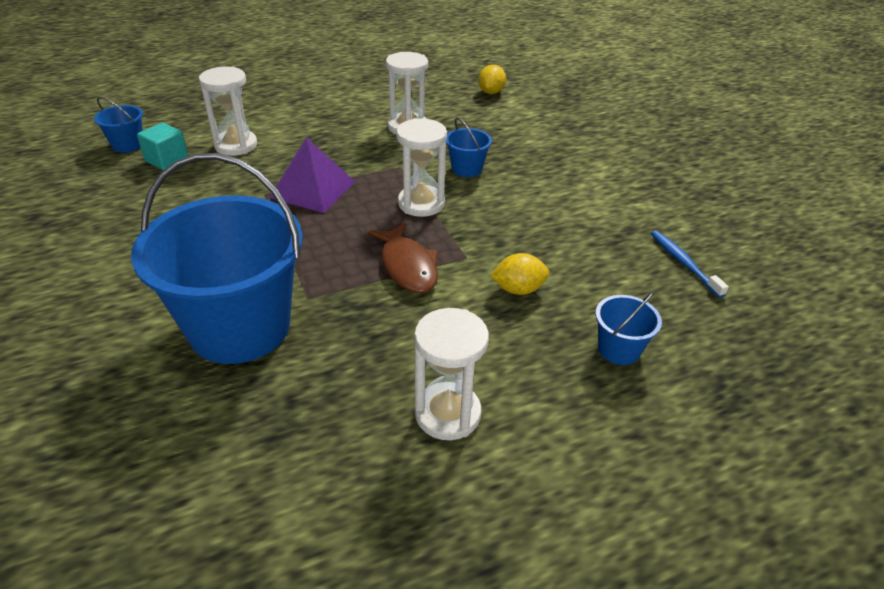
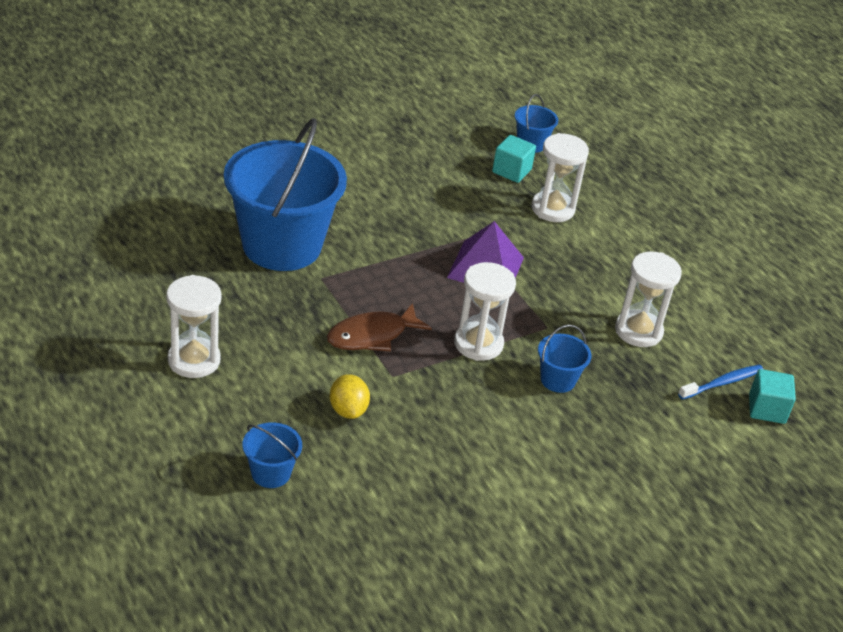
camera: 80 degrees right, 0 degrees up
yellow lemon [478,65,506,94] -> turquoise cube [749,369,796,424]
blue toothbrush [651,231,729,298] -> blue toothbrush moved to [678,365,763,400]

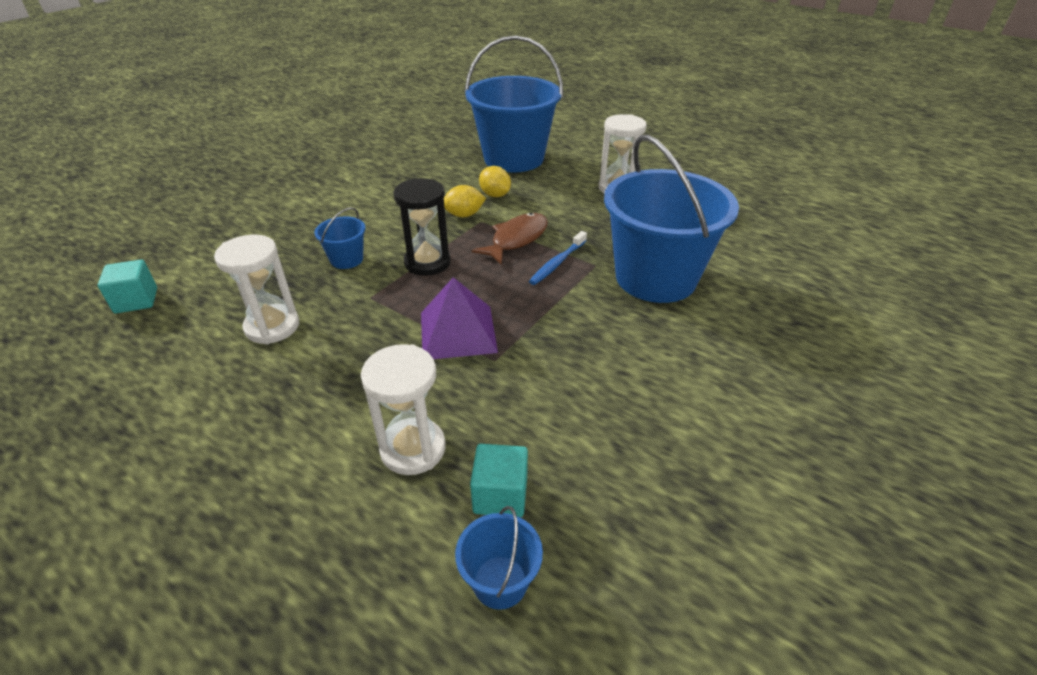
camera: 160 degrees right, 0 degrees up
blue bucket [243,422,302,488] -> blue bucket [465,35,563,172], size x2.40
white hourglass [454,262,516,361] -> black hourglass [394,178,451,276]
blue toothbrush [678,365,763,400] -> blue toothbrush moved to [529,231,587,285]
none -> yellow lemon [444,185,486,217]

